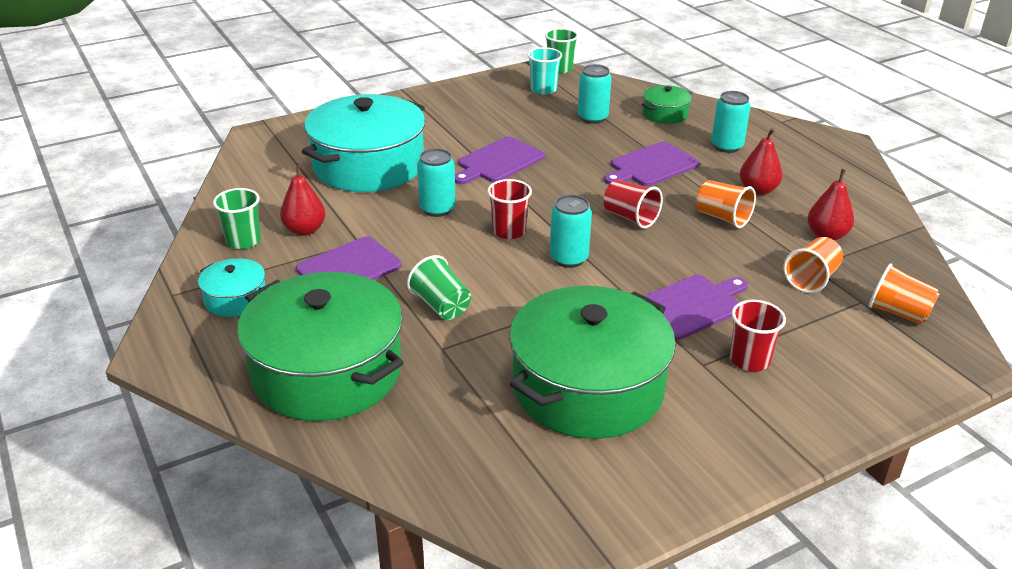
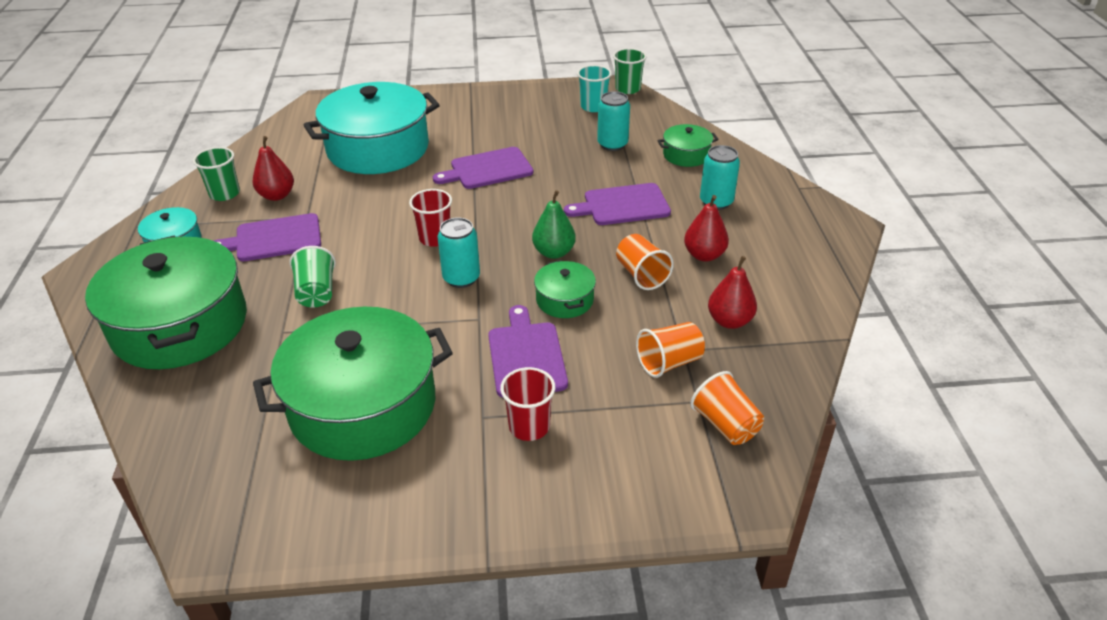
camera: 25 degrees right, 5 degrees up
turquoise can [417,148,456,217] -> none
red cup [604,180,663,228] -> green pear [532,190,576,259]
purple cutting board [645,275,748,341] -> purple cutting board turned 90 degrees counterclockwise [488,305,568,397]
none -> green pot [534,260,596,318]

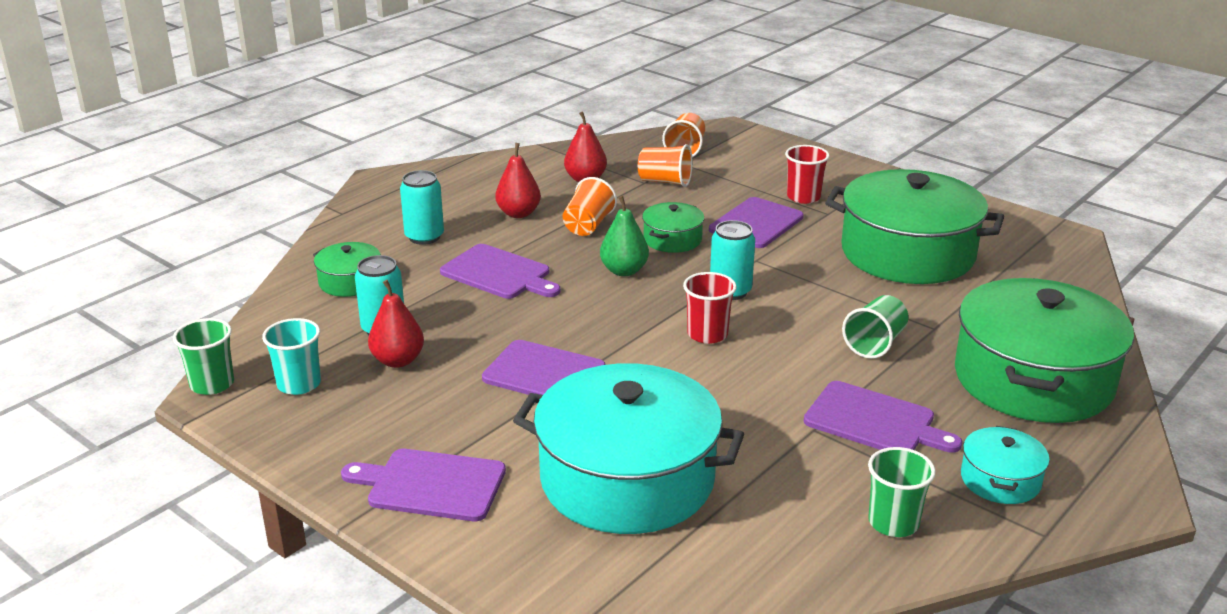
camera: 135 degrees left, 10 degrees down
red pear [252,136,294,201] -> red pear moved to [368,280,424,368]
none -> purple cutting board [341,449,506,521]

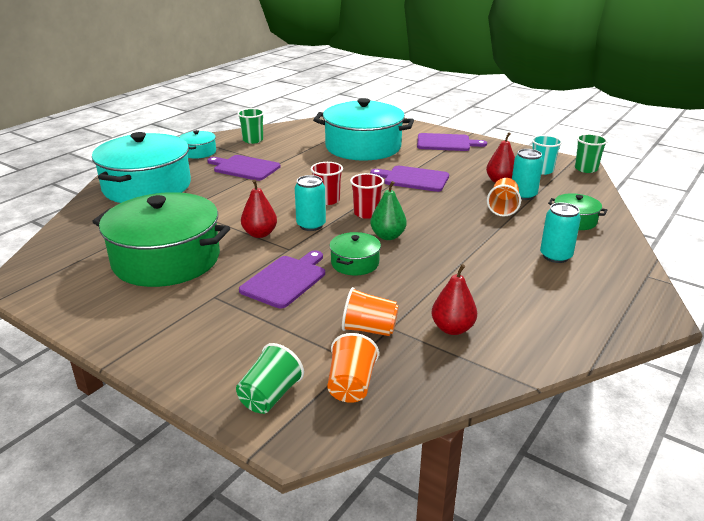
camera: 175 degrees right, 0 degrees up
purple cutting board [440,244,560,299] -> none
red pear [495,143,541,218] -> red pear moved to [241,179,277,238]
orange cup [563,177,617,236] -> orange cup moved to [487,178,521,217]
red cup [785,145,830,204] -> red cup moved to [350,173,384,219]
green cup [842,295,908,359] -> green cup moved to [236,343,304,414]
green pot [955,278,1134,423] -> turquoise pot [92,132,191,203]

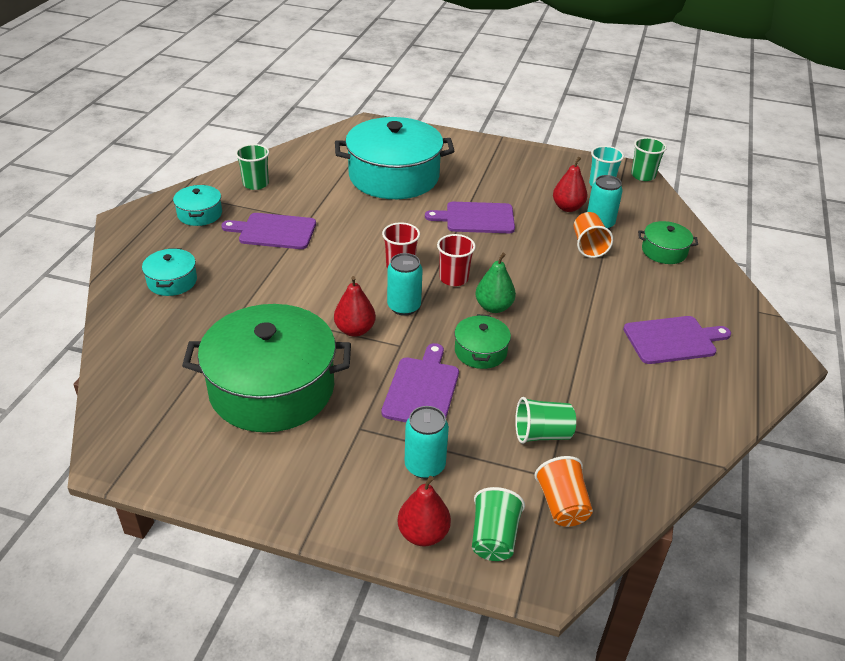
camera: 20 degrees left, 10 degrees up
turquoise pot [92,132,191,203] -> turquoise pot [142,248,197,296], size x0.45
orange cup [342,287,399,336] -> green cup [515,397,576,444]
purple cutting board [417,133,487,151] -> purple cutting board moved to [623,316,731,364]
red pear [431,264,477,335] -> red pear moved to [398,476,451,546]
turquoise can [540,203,581,263] -> turquoise can moved to [405,406,449,479]

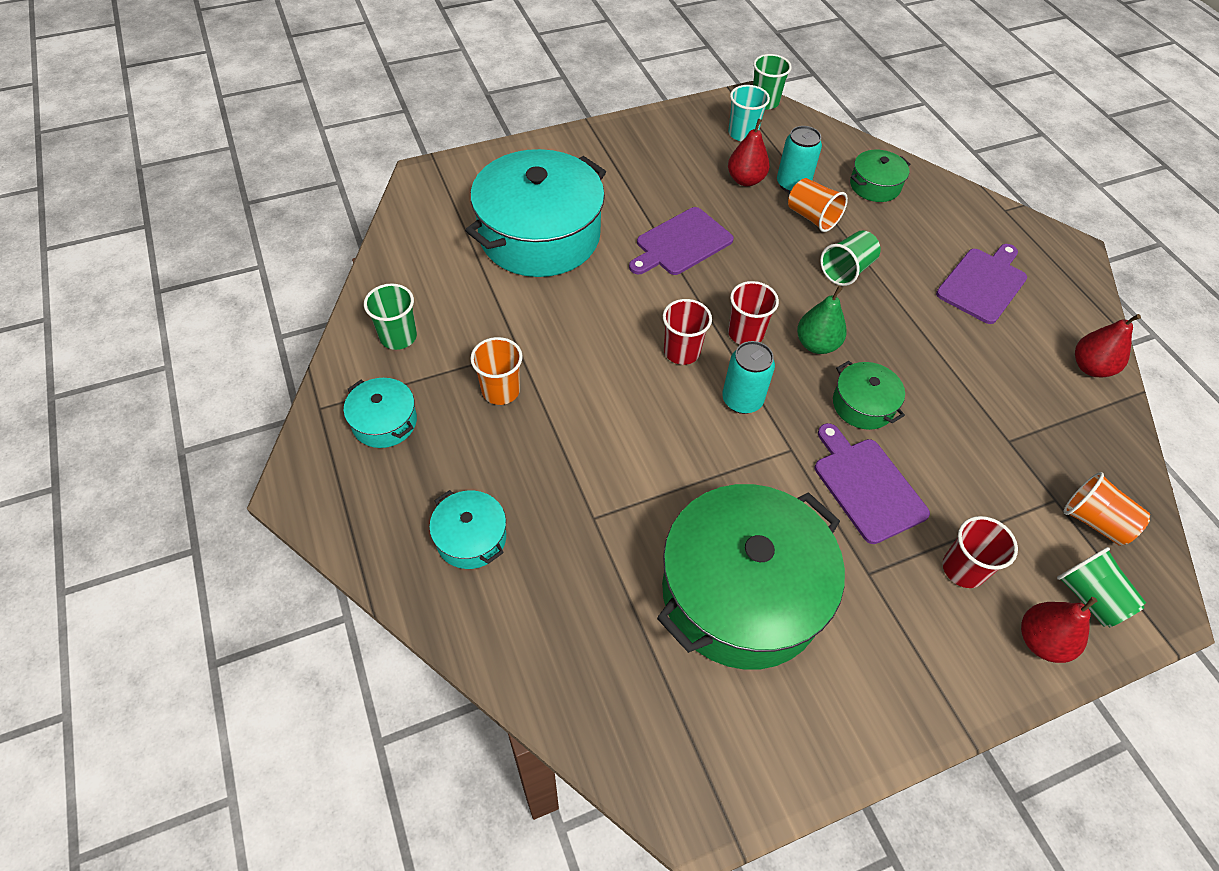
camera: 40 degrees left, 15 degrees up
purple cutting board [221,213,316,249] -> orange cup [470,337,523,405]
red pear [334,276,376,337] -> red pear moved to [1075,314,1141,377]
turquoise can [405,406,449,479] -> red cup [943,516,1018,588]
green cup [515,397,576,444] -> green cup moved to [820,231,881,286]

